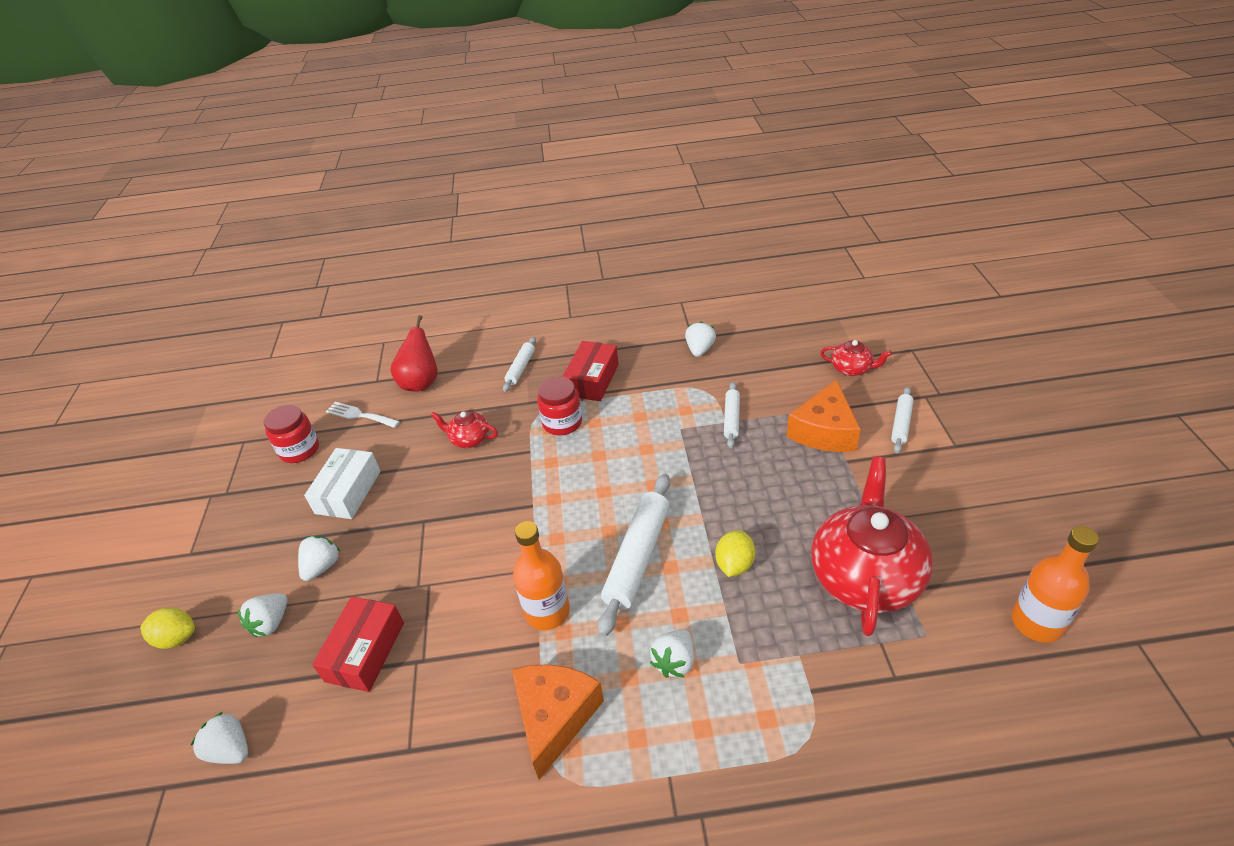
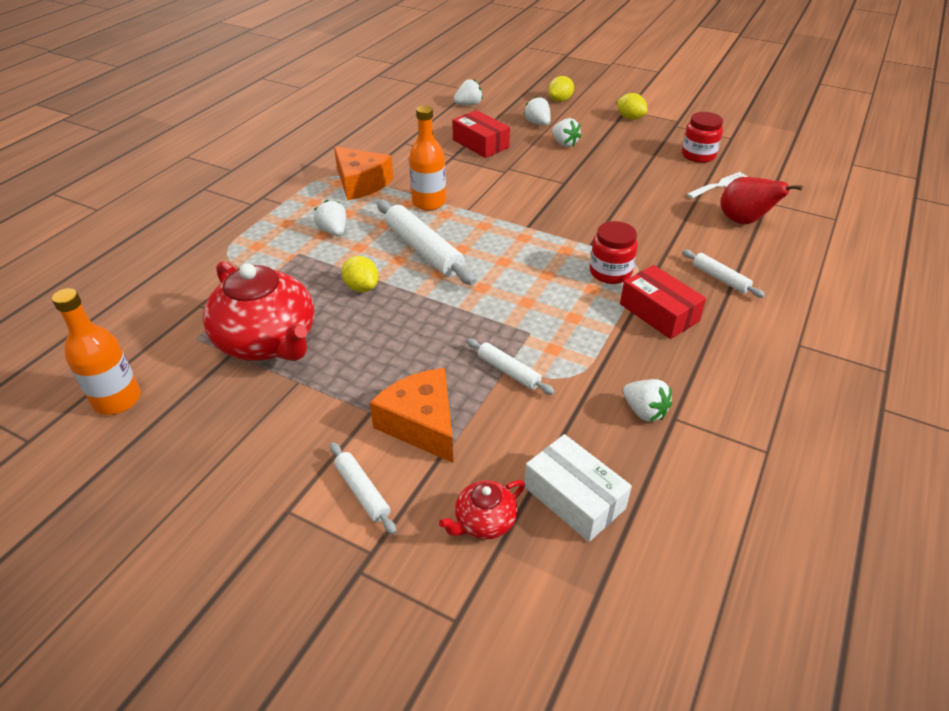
camera: 120 degrees right, 0 degrees up
white box [304,448,380,519] -> white box moved to [524,434,632,542]
red teapot [431,411,498,448] -> none
none -> yellow lemon [617,93,648,120]

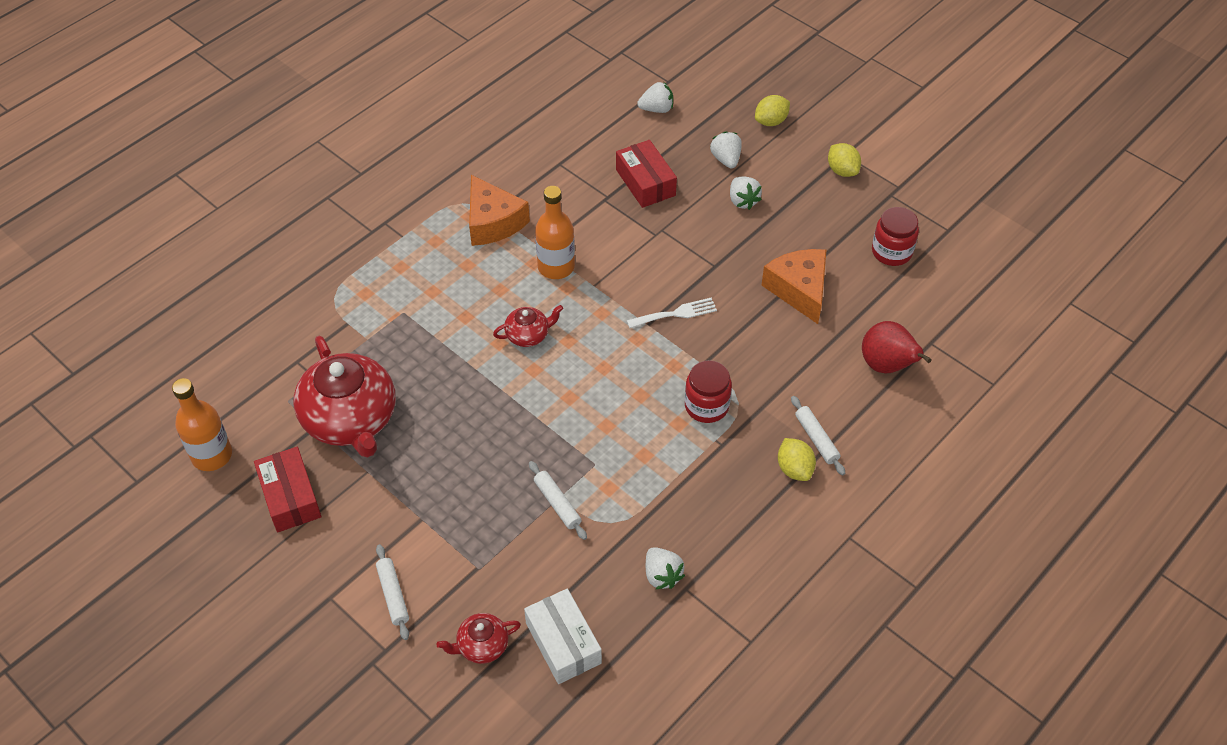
camera: 15 degrees right, 10 degrees up
white strawberry [314,200,346,236] -> none
yellow lemon [342,256,379,292] -> yellow lemon moved to [778,438,816,481]
orange cheese [370,368,453,463] -> orange cheese moved to [762,249,827,324]
white rolling pin [377,200,476,285] -> red teapot [493,305,563,347]
red box [620,265,706,339] -> red box moved to [254,447,321,532]
white fork [687,172,748,198] -> white fork moved to [627,298,717,328]

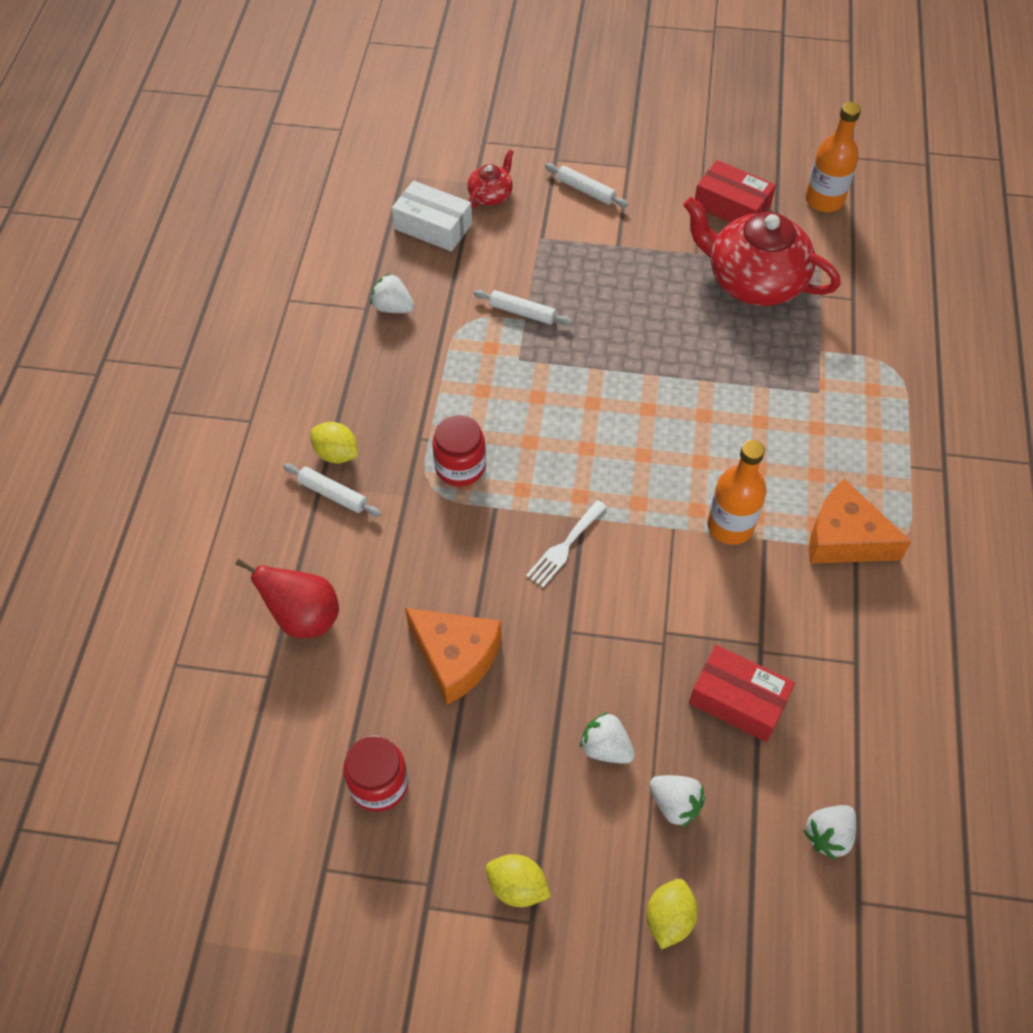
camera: 145 degrees right, 5 degrees up
red teapot [493,305,563,347] -> none

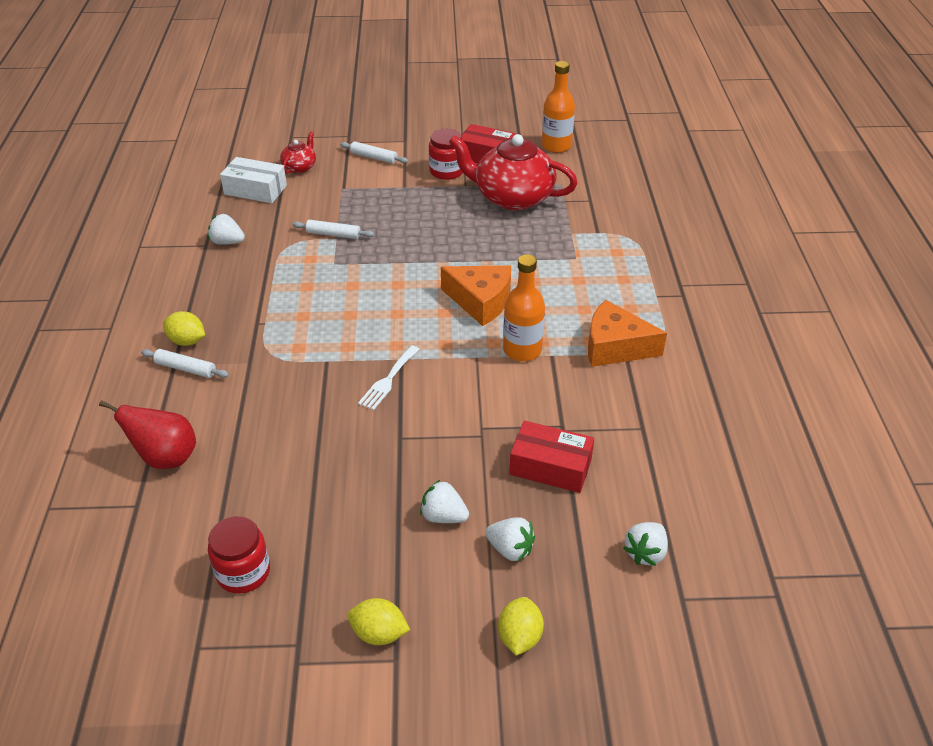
camera: 10 degrees left, 15 degrees down
orange cheese [405,608,502,705] -> orange cheese moved to [441,265,511,326]
red jar [432,415,486,486] -> red jar moved to [429,129,463,180]

